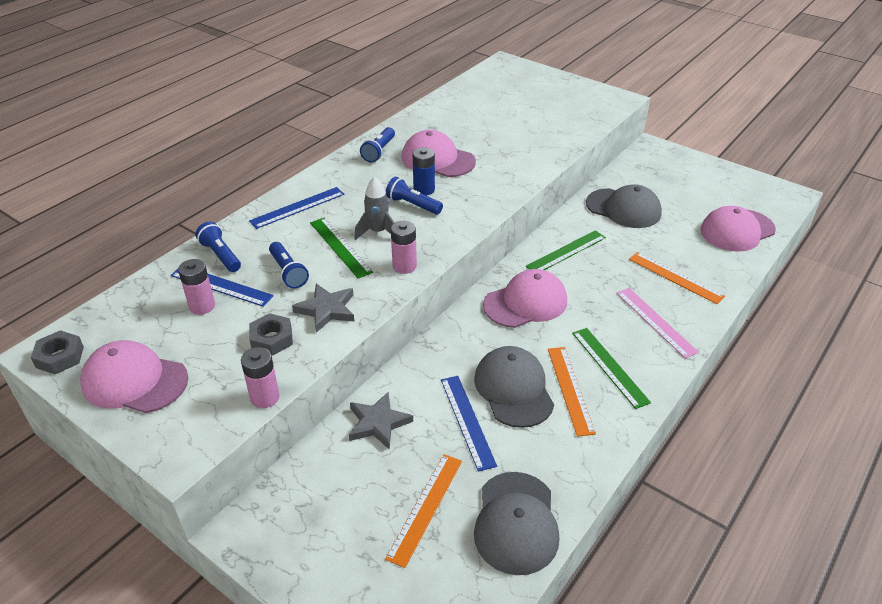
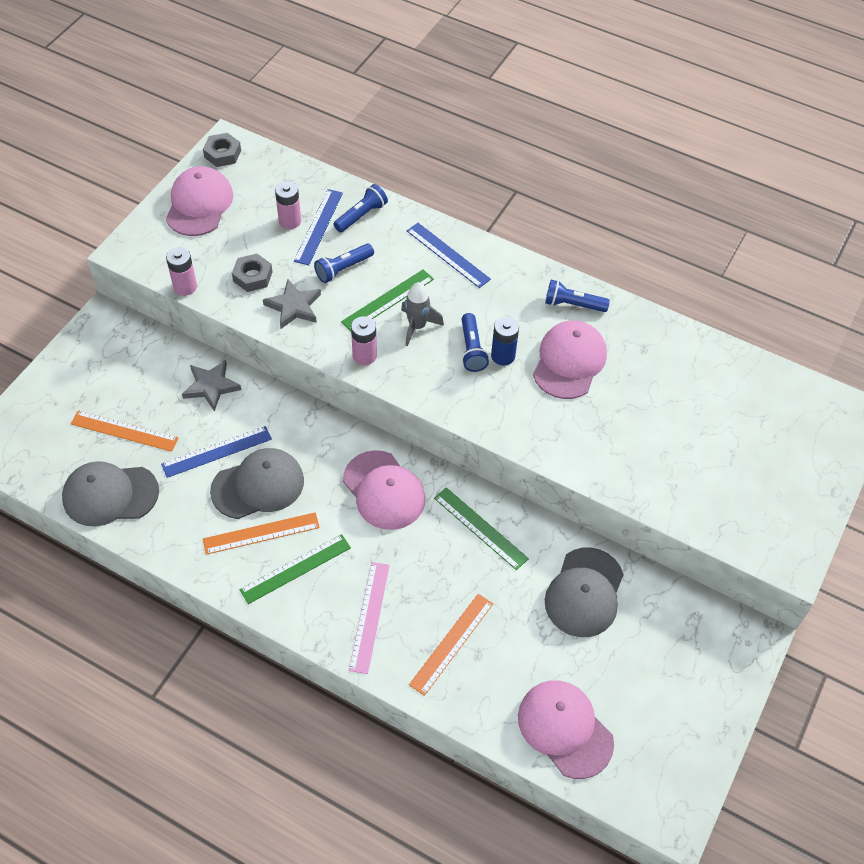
camera: 80 degrees right, 15 degrees up
blue flashlight [386,177,443,214] -> blue flashlight turned 150 degrees clockwise [462,313,489,372]
pink ruler [616,288,699,359] -> pink ruler turned 45 degrees counterclockwise [349,562,390,674]

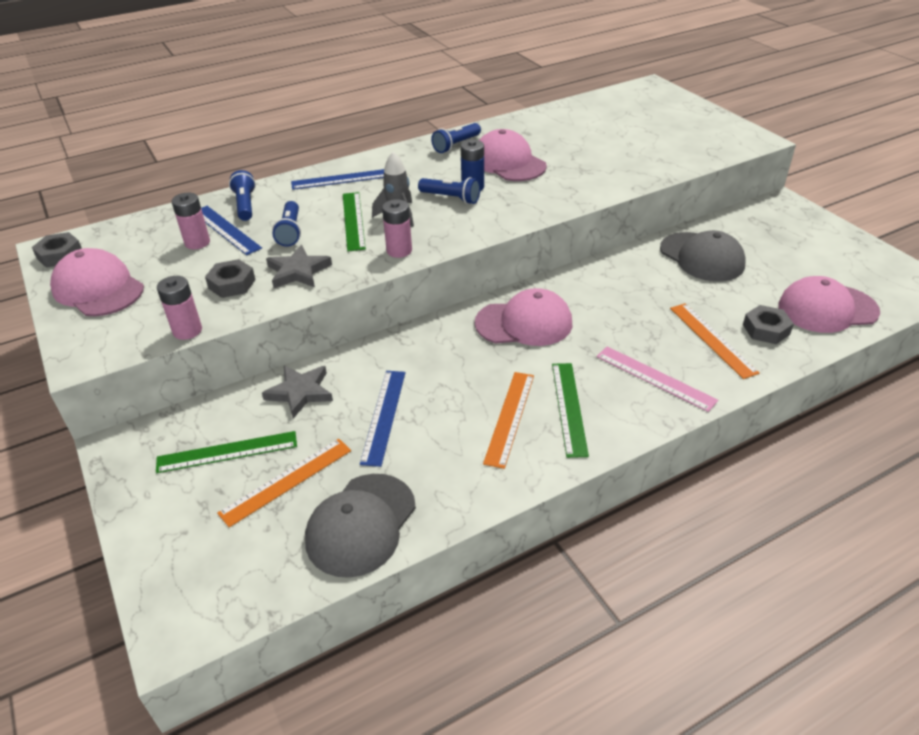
camera: 55 degrees left, 15 degrees down
grey cap [210,448,304,519] -> none
green ruler [434,487,529,570] -> green ruler moved to [156,431,297,473]
none -> grey nut [743,305,794,344]

